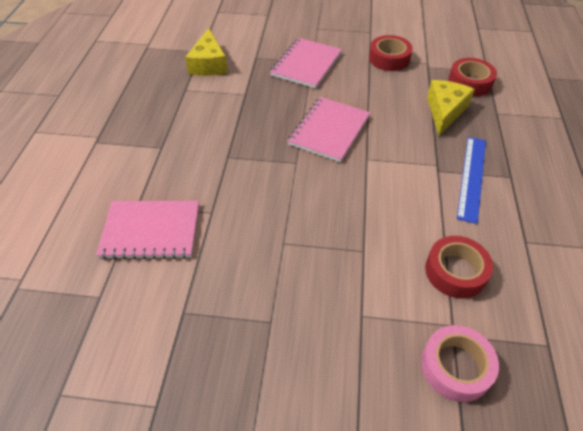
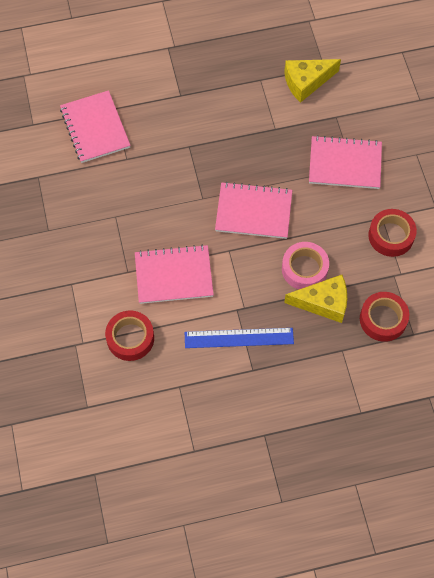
camera: 70 degrees right, 15 degrees up
pink tape [421,325,499,402] -> pink tape moved to [282,242,329,289]
none -> pink notebook [135,245,214,304]

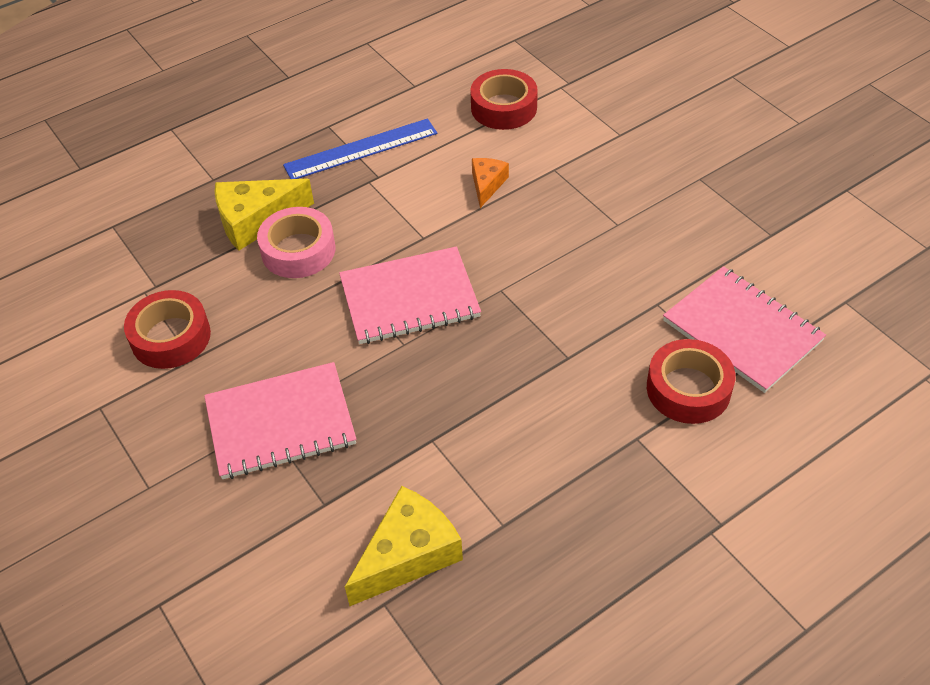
camera: 160 degrees right, 15 degrees down
pink notebook [135,245,214,304] -> orange cheese [472,158,509,208]
red tape [360,292,409,342] -> red tape moved to [647,339,736,424]

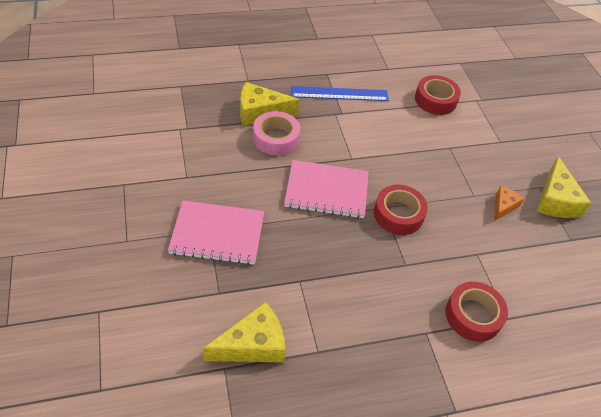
camera: 15 degrees right, 0 degrees up
red tape [124,290,211,369] -> red tape moved to [374,185,428,235]
orange cheese [472,158,509,208] -> orange cheese moved to [494,186,524,221]
pink notebook [663,266,826,393] -> none
none -> yellow cheese [536,156,591,218]

